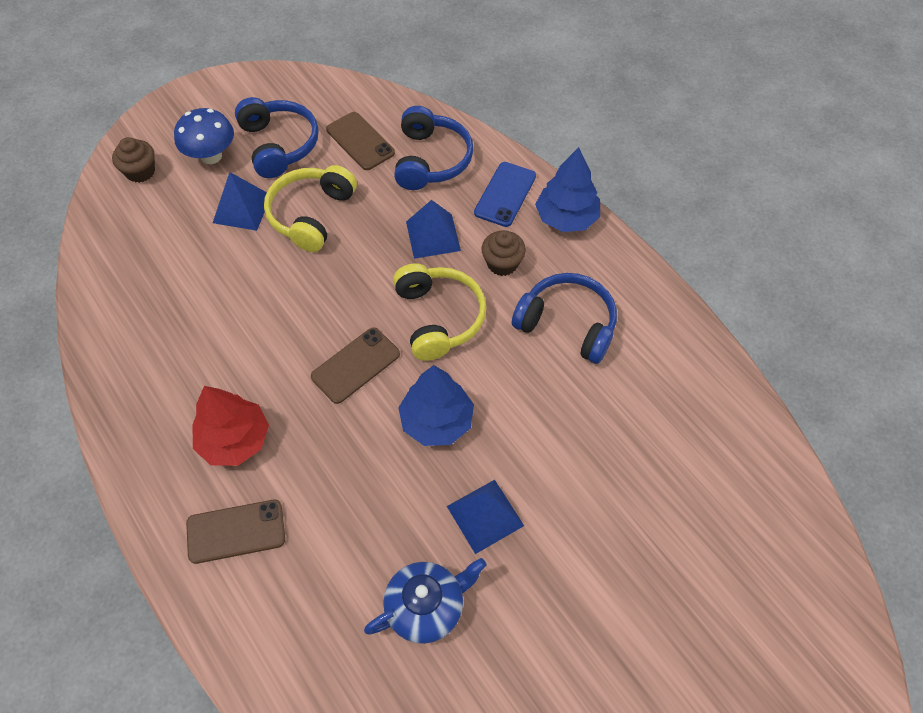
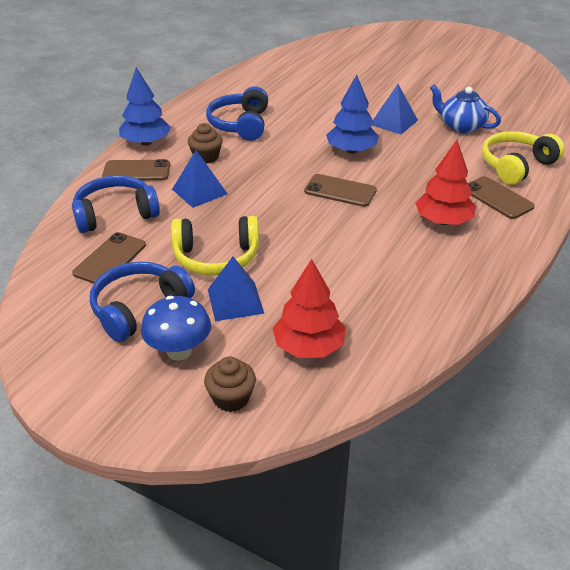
camera: 115 degrees left, 20 degrees down
yellow headphones [393,263,486,361] -> yellow headphones moved to [482,131,565,185]
blue phone [474,162,536,227] -> brown phone [102,159,170,181]
none -> red tree [272,259,346,358]

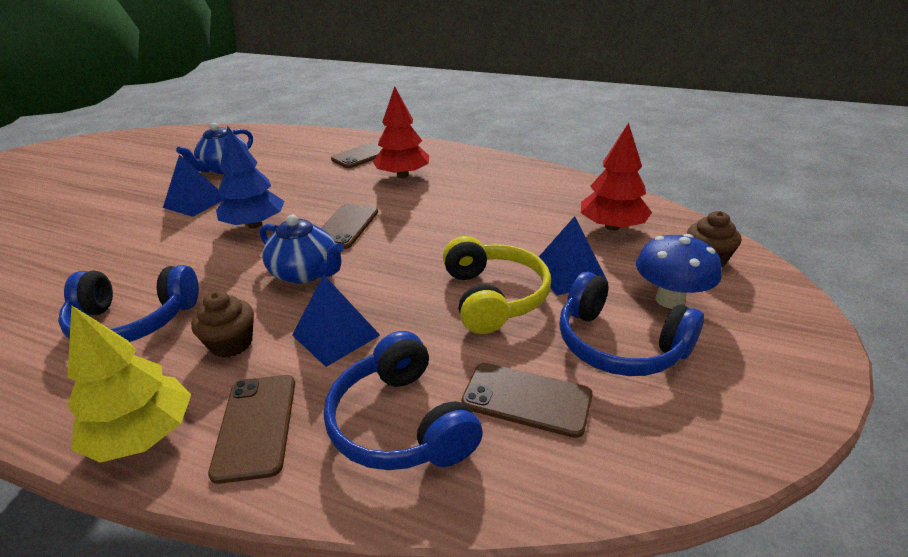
camera: 95 degrees left, 5 degrees down
blue tree [119,67,171,146] -> yellow tree [68,305,191,463]
yellow headphones [482,131,565,185] -> none
none -> blue teapot [260,215,344,284]

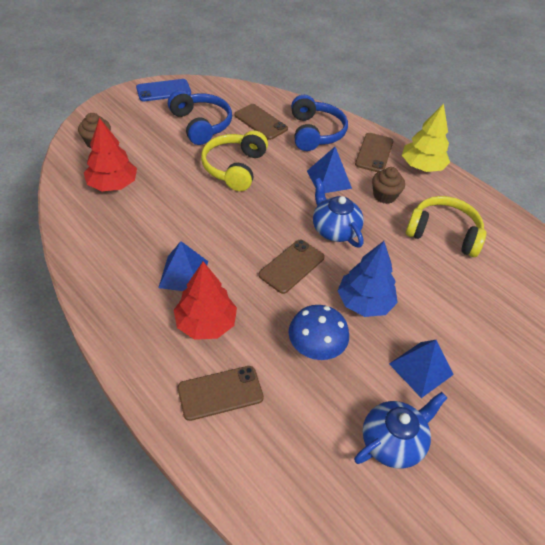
camera: 160 degrees left, 15 degrees up
blue headphones [58,265,199,342] -> yellow headphones [406,196,486,257]
blue pyramid [539,216,608,296] -> blue pyramid moved to [158,241,208,291]
blue mushroom [636,234,722,309] -> blue mushroom moved to [289,305,349,360]
none -> blue phone [136,79,191,101]

